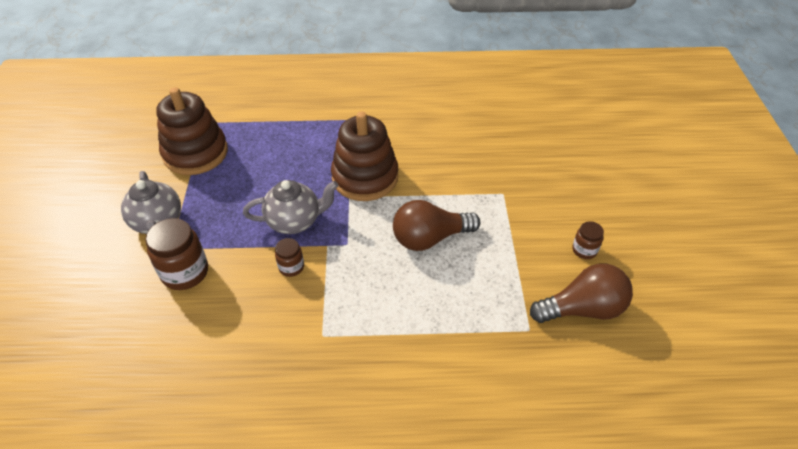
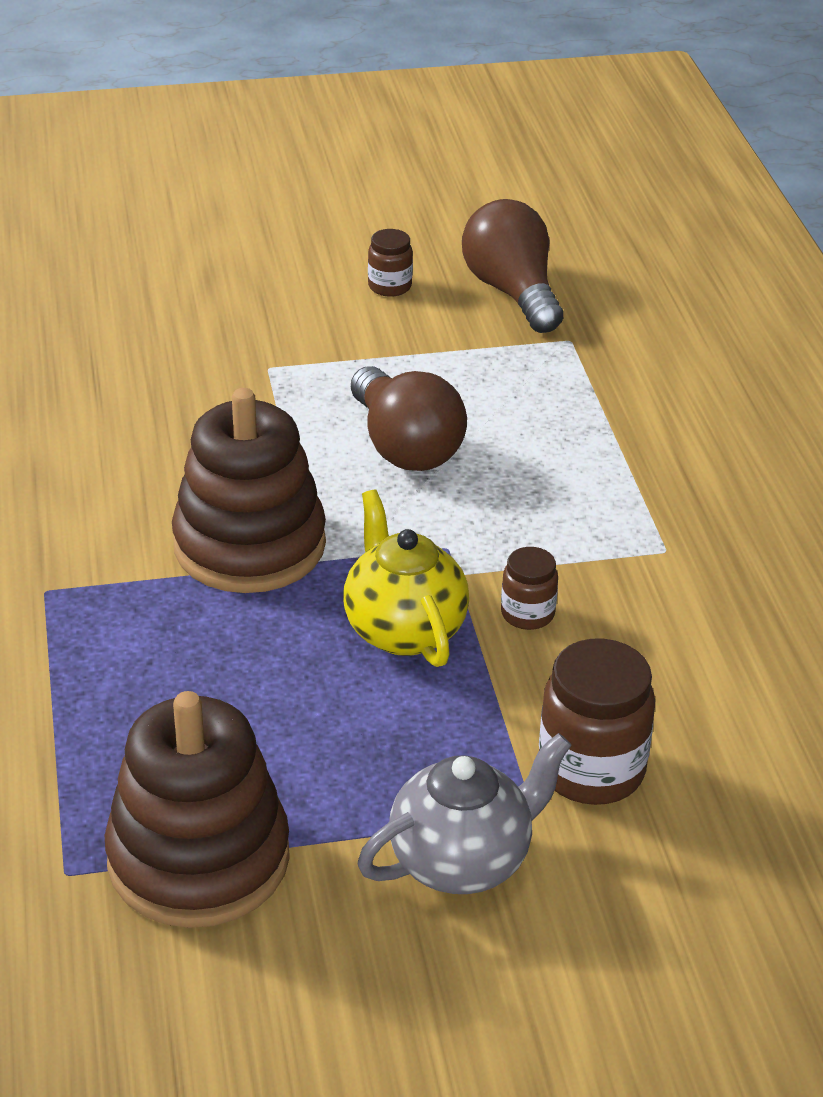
camera: 100 degrees left, 10 degrees down
grey teapot [243,180,338,234] -> yellow teapot [343,490,469,667]

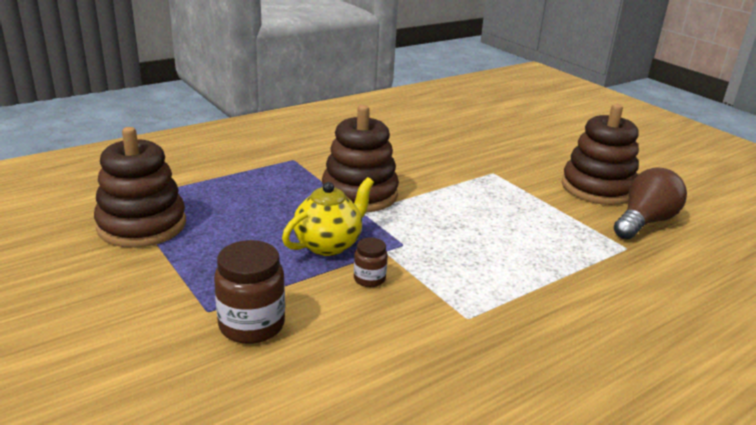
camera: 65 degrees right, 10 degrees down
brown light bulb [351,366,467,471] -> none
grey teapot [358,733,572,894] -> none
brown jar [368,229,413,297] -> brown stacking toy [561,104,639,205]

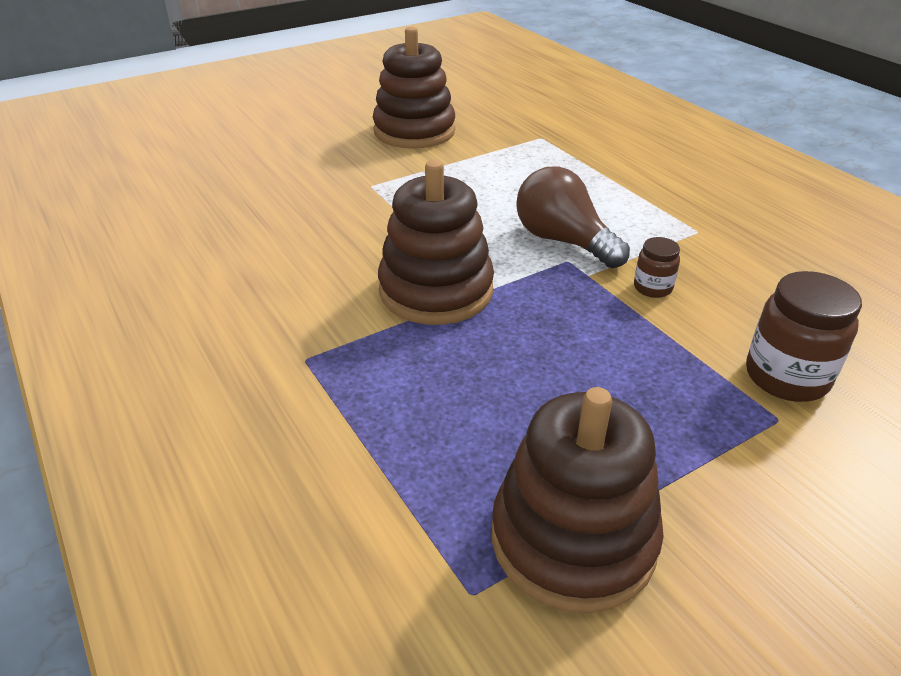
camera: 85 degrees left, 10 degrees up
yellow teapot [282,177,374,256] -> none
brown light bulb [614,167,687,240] -> brown light bulb moved to [516,166,630,268]

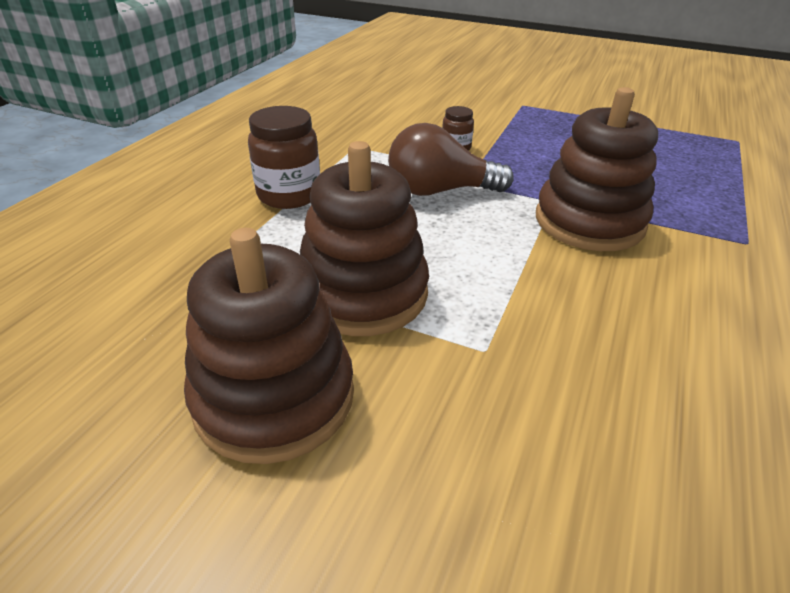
camera: 125 degrees left, 0 degrees up
brown stacking toy [492,387,663,613] -> brown stacking toy moved to [300,141,429,336]
brown light bulb [516,166,630,268] -> brown light bulb turned 75 degrees clockwise [388,123,514,196]
brown jar [746,271,862,402] -> brown jar moved to [248,106,320,209]

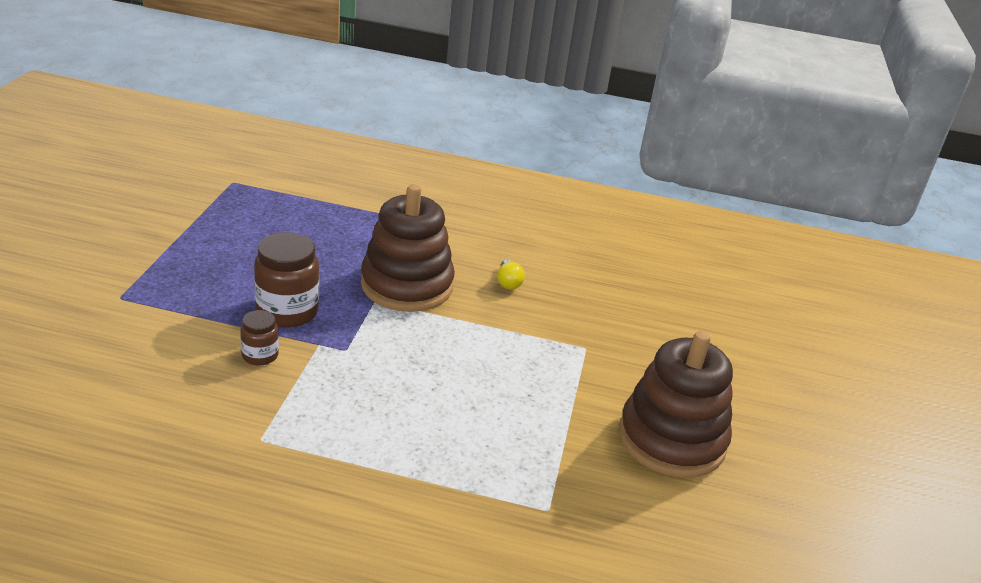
camera: 105 degrees left, 5 degrees down
brown jar [248,106,320,209] -> brown jar moved to [254,232,319,328]
brown stacking toy [300,141,429,336] -> none
brown light bulb [388,123,514,196] -> none
none -> yellow light bulb [497,259,525,289]

